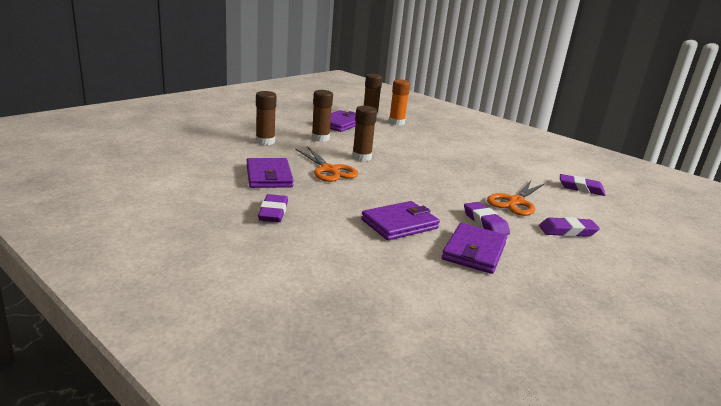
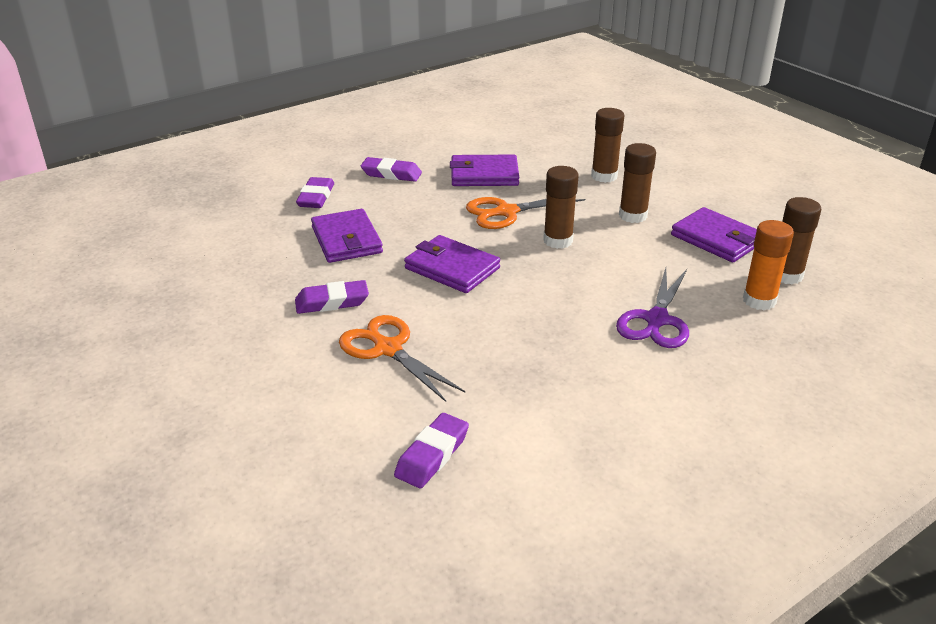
camera: 105 degrees right, 10 degrees up
purple wallet [442,223,507,274] -> purple wallet moved to [404,235,500,293]
purple eraser [539,217,600,237] -> purple eraser moved to [296,177,334,208]
none -> purple scissors [616,268,689,348]

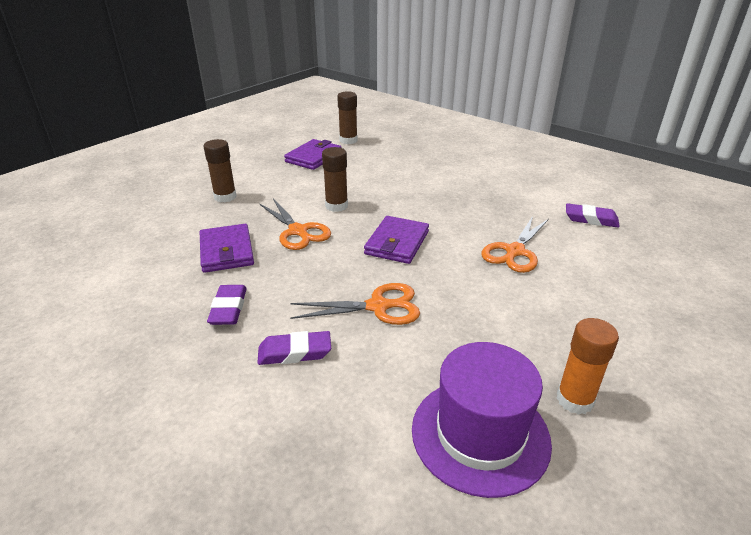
camera: 105 degrees left, 0 degrees up
purple eraser [295,280,369,314] -> none
purple wallet [311,209,383,263] -> orange scissors [290,283,420,325]
purple scissors [616,268,689,348] -> none
brown glue stick [619,143,656,223] -> none
orange glue stick [743,220,794,310] -> orange glue stick moved to [556,318,619,415]
none -> purple hat [412,342,552,498]

